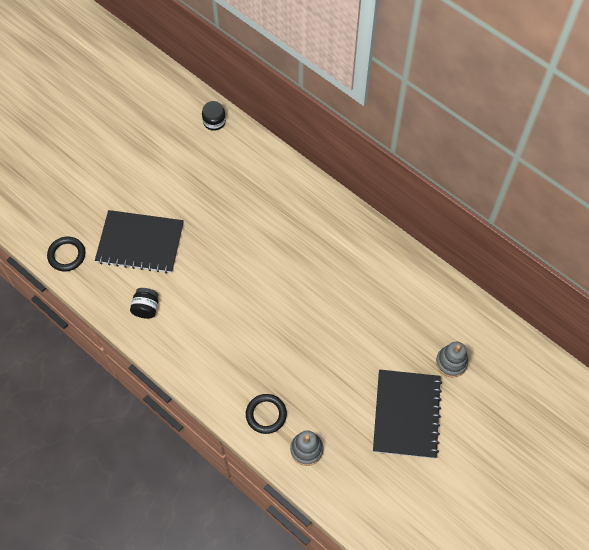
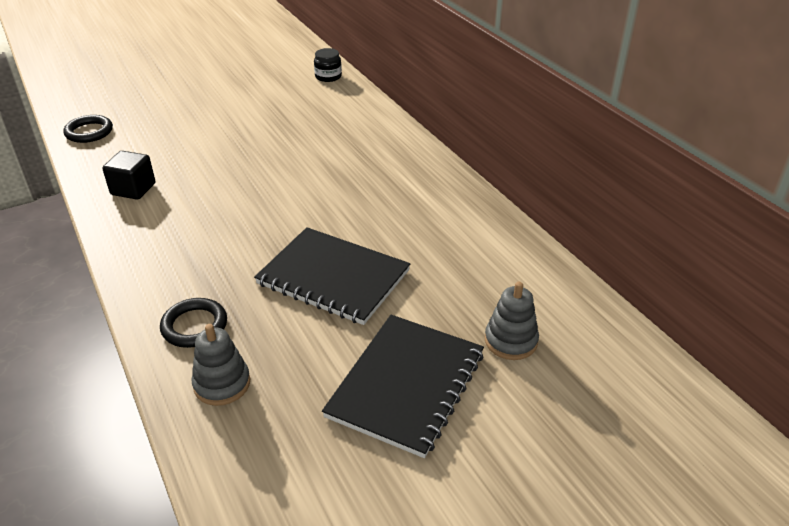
camera: 20 degrees right, 25 degrees down
black notebook [95,210,184,273] -> black notebook moved to [254,227,410,325]
black jar [130,288,158,319] -> black cube [102,151,155,200]

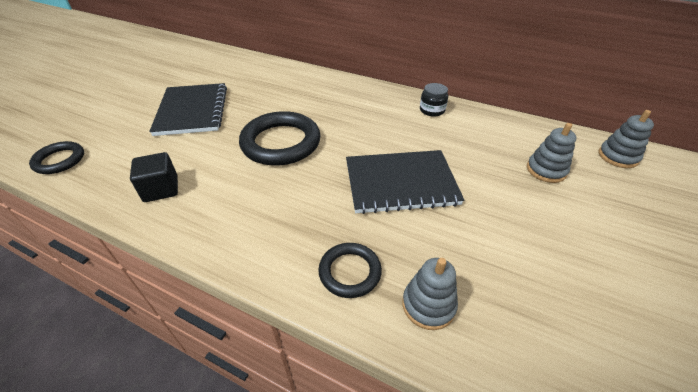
camera: 35 degrees left, 5 degrees up
black jar [314,48,342,82] -> black jar moved to [420,83,448,117]
black notebook [322,315,484,458] -> black notebook moved to [149,83,227,136]
none -> black ring [239,111,320,166]
none -> grey stacking toy [598,110,654,168]

